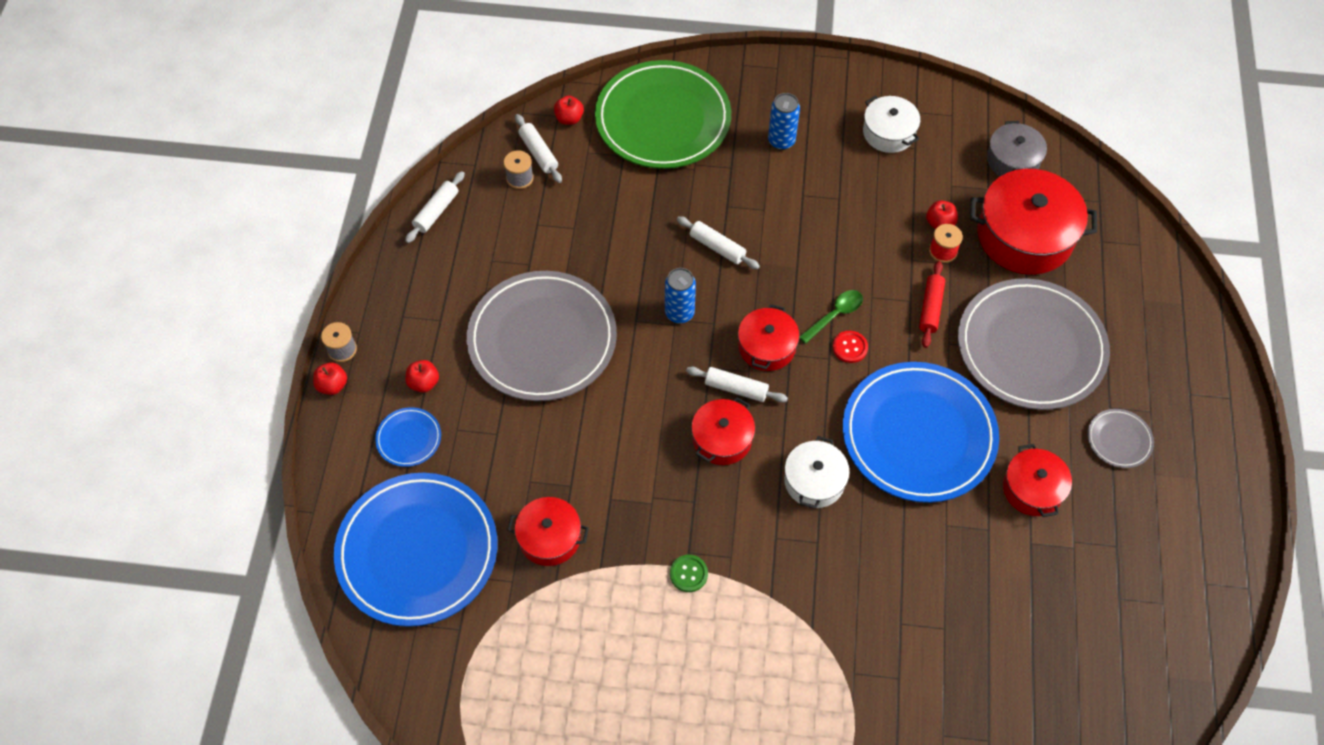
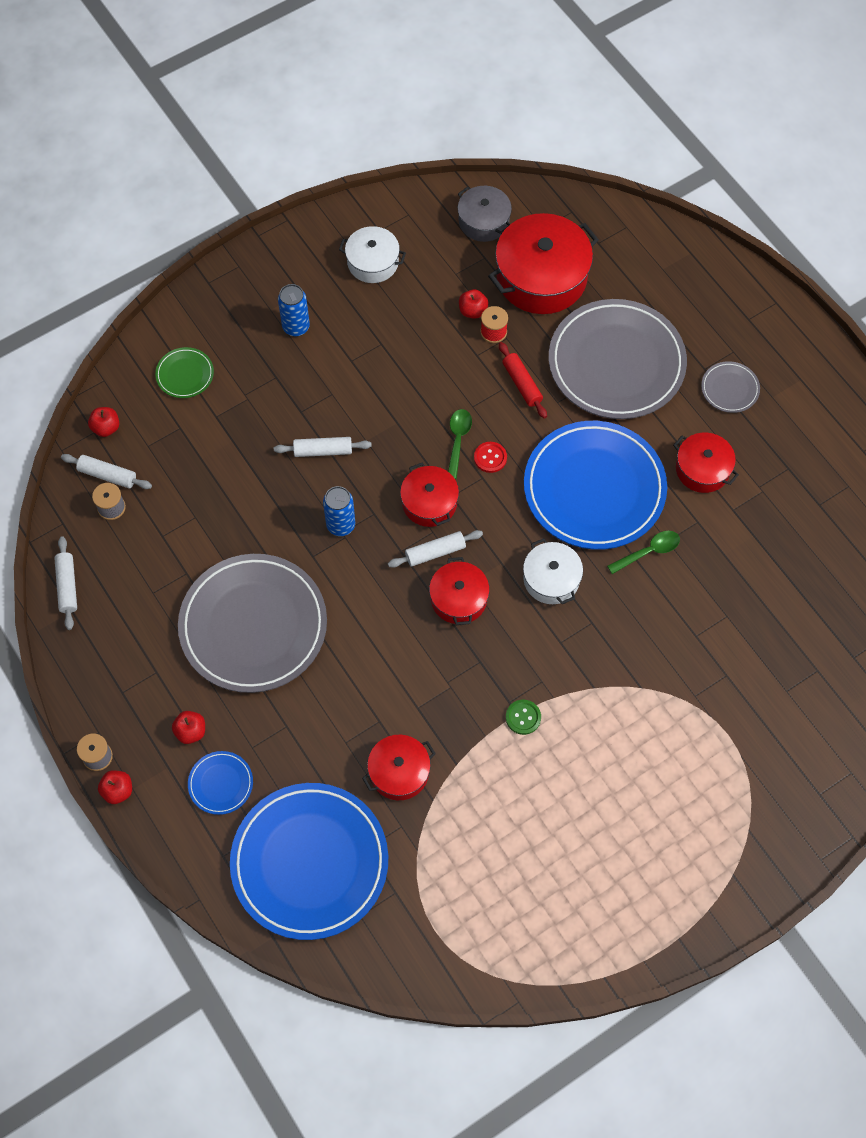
camera: 40 degrees left, 5 degrees up
green plate [595,60,731,169] -> green plate [155,347,214,398], size x0.42
none -> green spoon [607,531,680,574]

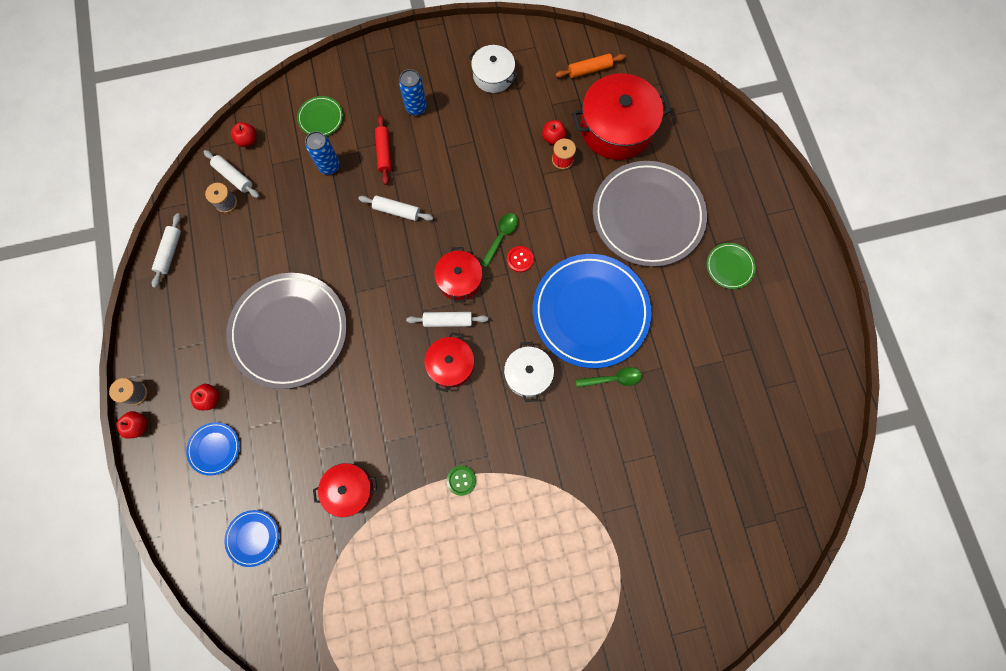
camera: 20 degrees right, 10 degrees up
blue plate [230,783,388,940] -> blue plate [224,510,279,567], size x0.42
blue can [323,486,355,536] -> blue can moved to [305,131,340,175]
grey pot [458,186,512,242] -> orange rolling pin [555,54,626,78]
red rolling pin [499,342,547,419] -> red rolling pin moved to [375,115,392,185]
red pot [673,433,739,493] -> none
grey plate [701,361,760,413] -> green plate [706,243,756,289]

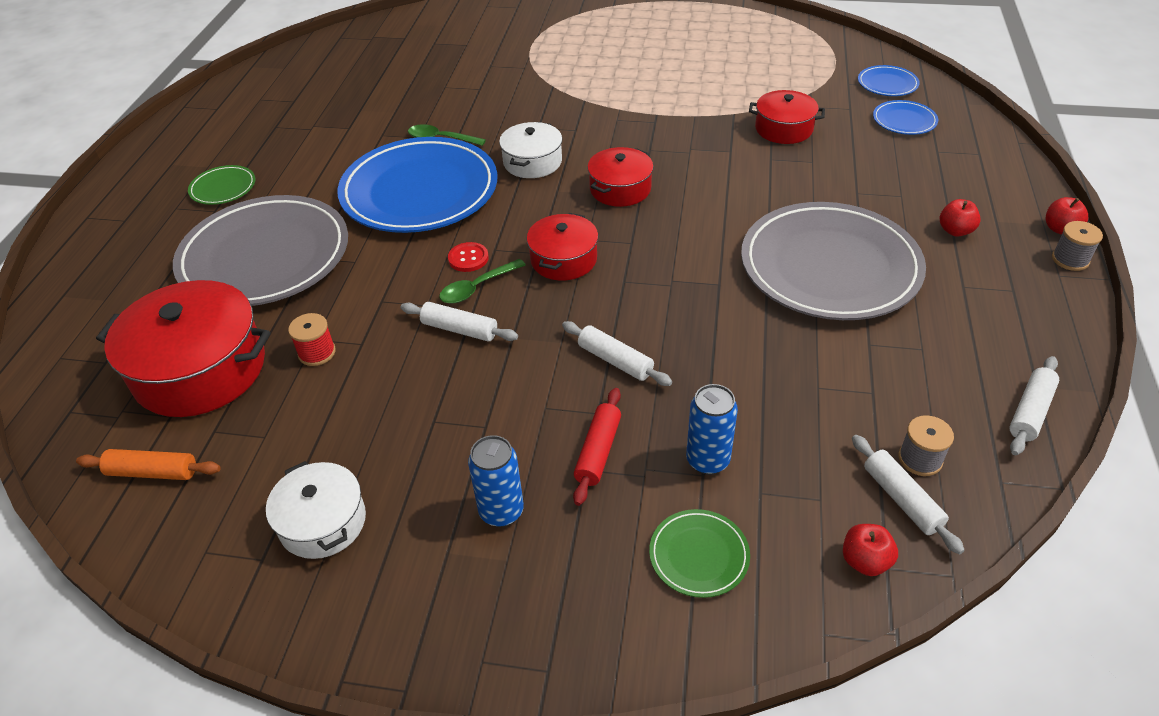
camera: 155 degrees left, 30 degrees down
blue plate [186,422,239,476] -> blue plate moved to [858,65,920,96]
white rolling pin [406,312,489,327] -> white rolling pin moved to [401,302,518,342]
green button [447,466,476,496] -> none
red apple [542,120,566,145] -> none

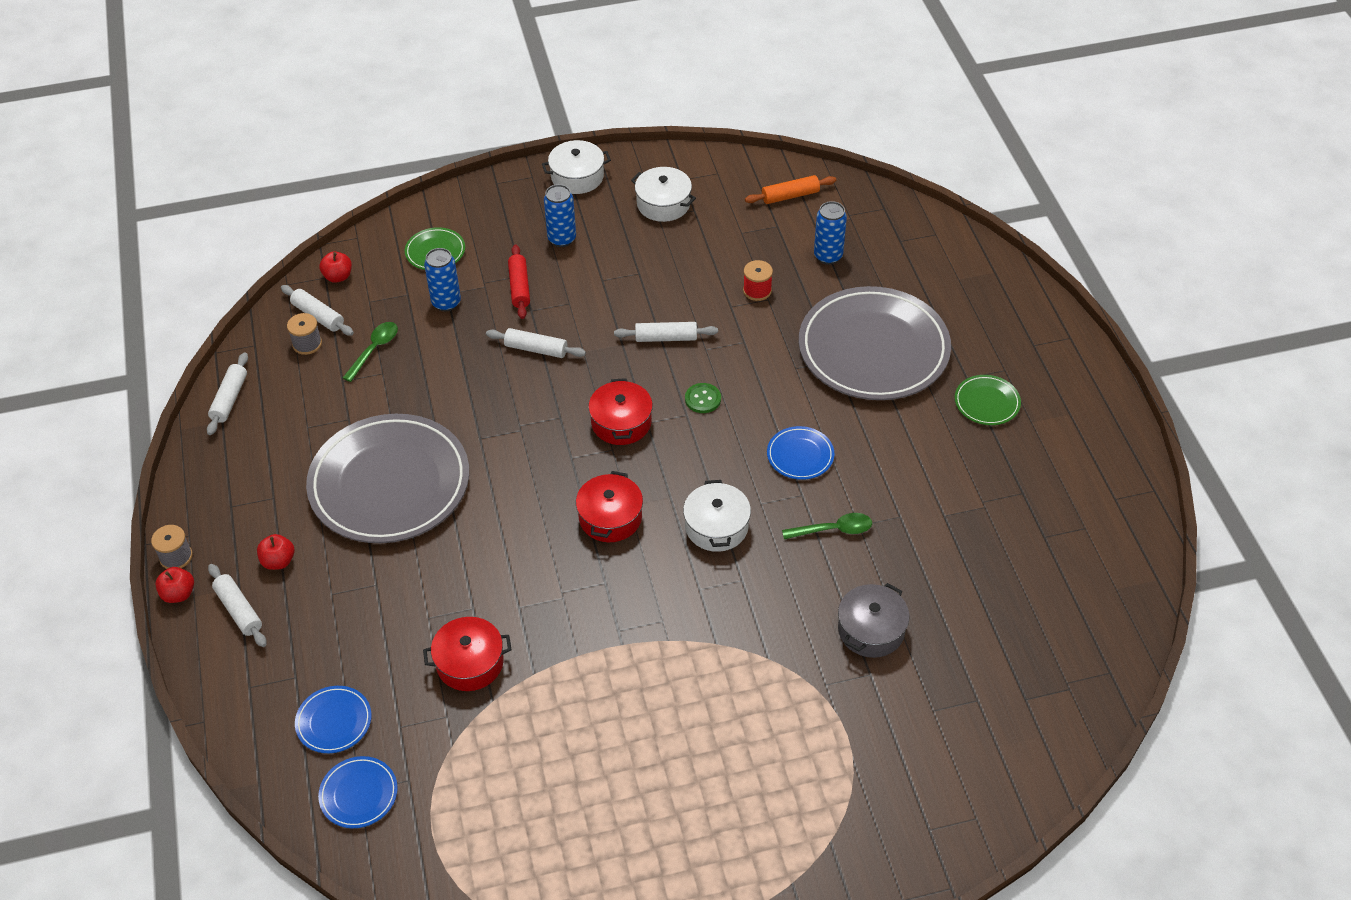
camera: 155 degrees right, 5 degrees up
red pot [96,280,270,417] -> blue can [814,201,847,264]
blue plate [337,137,497,233] -> blue plate [767,426,834,480], size x0.42
green spoon [439,259,526,304] -> green spoon moved to [343,322,398,382]
red button [448,242,489,272] -> green button [685,383,721,413]
none -> white rolling pin [208,564,267,647]
none -> white pot [542,140,611,194]
none -> grey pot [838,583,909,658]

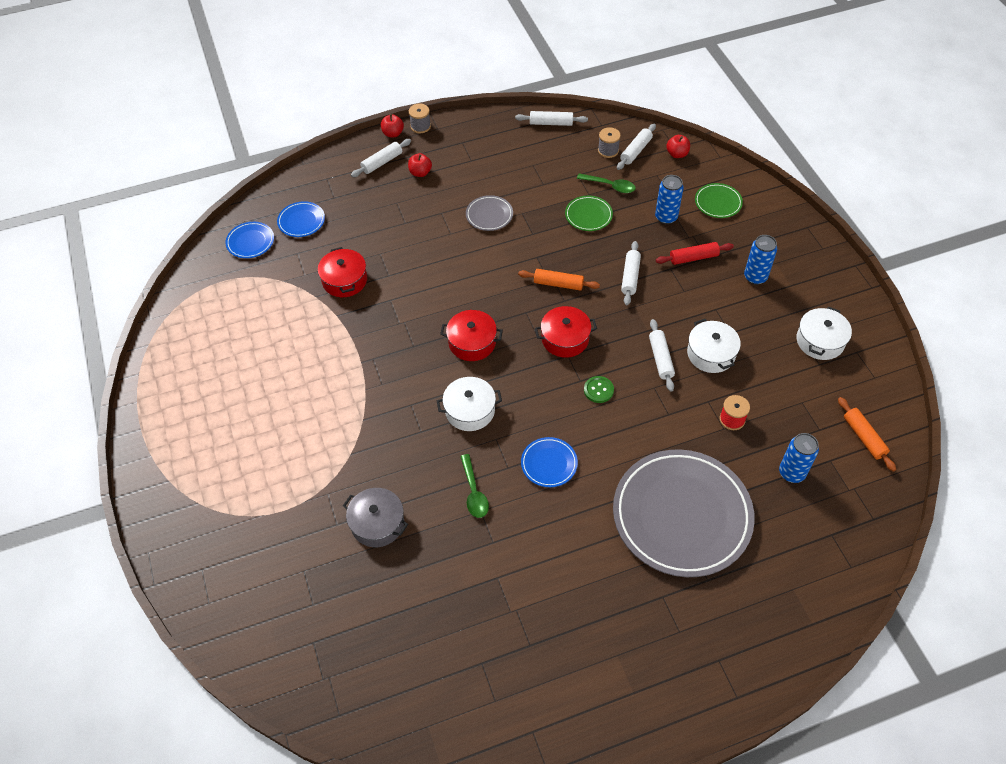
camera: 85 degrees right, 5 degrees up
grey plate [306,414,469,543] -> grey plate [466,195,513,231], size x0.42
white pot [542,140,611,194] -> white pot moved to [687,319,741,373]
green plate [955,375,1021,425] -> green plate moved to [565,196,613,231]
none -> orange rolling pin [518,269,600,290]

